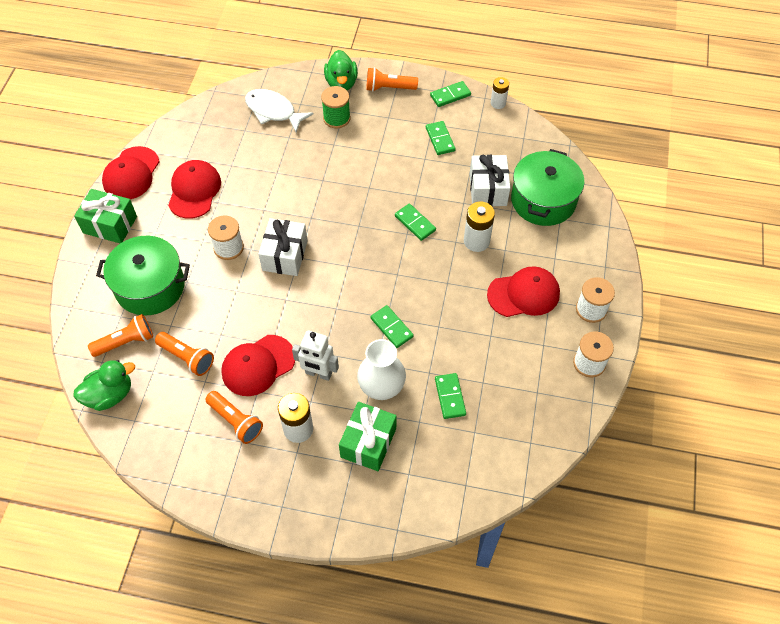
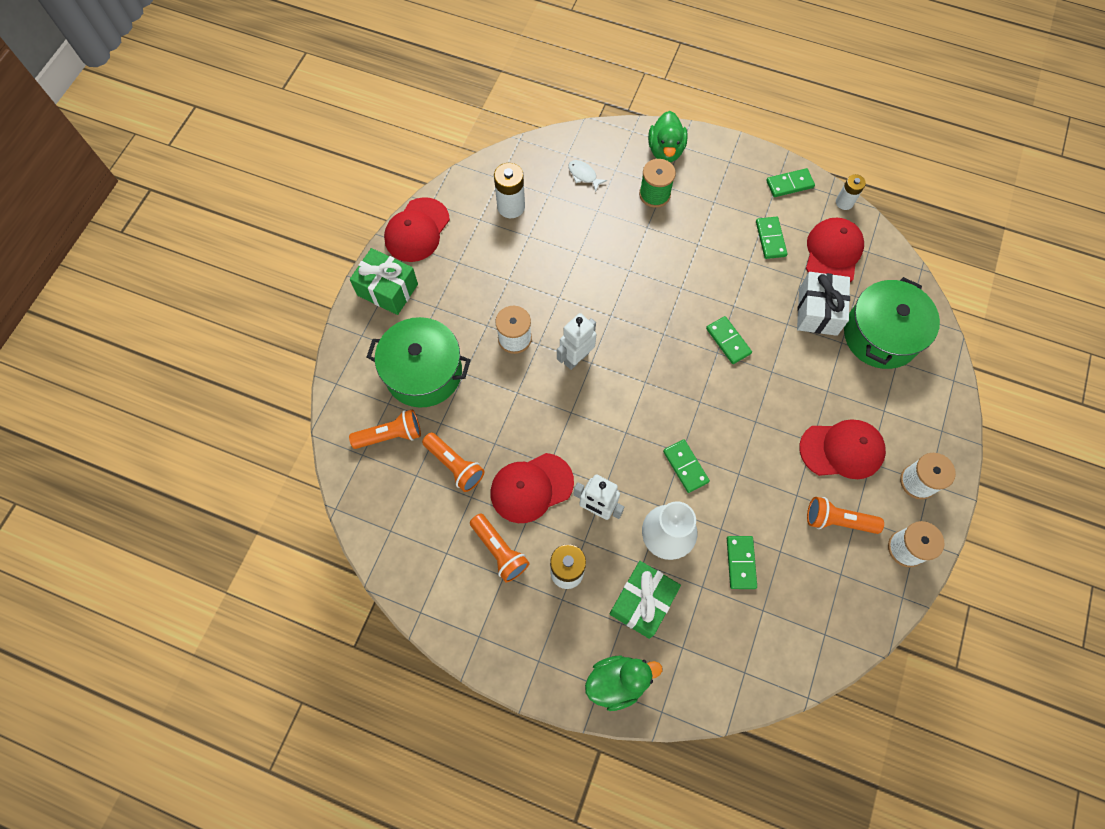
camera: 10 degrees right, 10 degrees up
green duck [73,360,135,411] -> green duck moved to [585,655,662,711]
red cap [168,160,221,219] -> red cap moved to [806,218,864,282]
white fish [245,89,314,133] -> white fish [568,160,607,192], size x0.52
white gift [259,218,308,276] -> white robot [557,313,596,370]
orange flashlight [366,68,418,92] -> orange flashlight moved to [807,497,884,534]
white battery [464,202,495,252] -> white battery moved to [494,163,525,218]

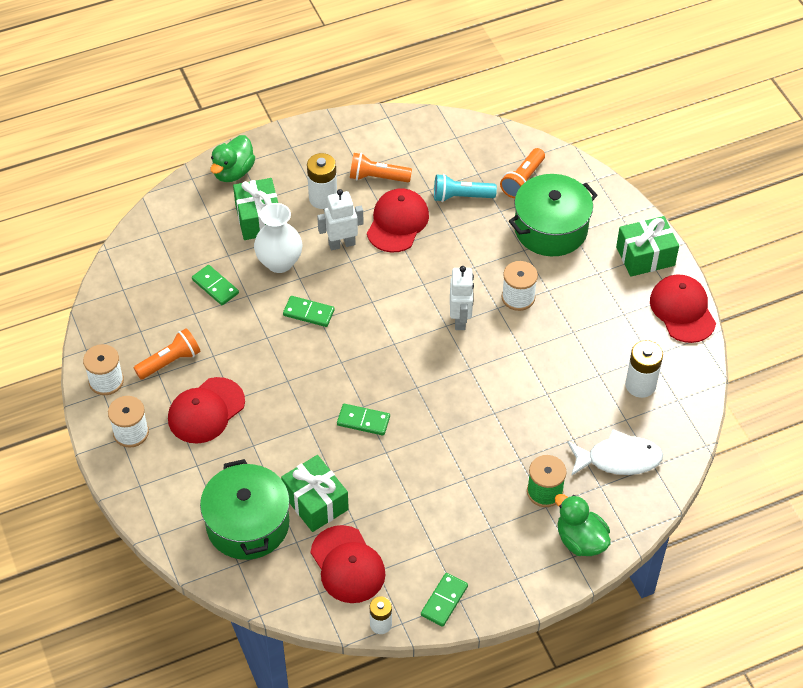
camera: 135 degrees right, 15 degrees down
orange flashlight [422,433,485,492] -> turquoise flashlight [434,174,497,202]
white fish [568,160,607,192] -> white fish [567,429,663,476], size x1.94
green domino [756,217,787,259] -> none
white gift [797,272,850,336] -> green gift [281,455,349,532]

